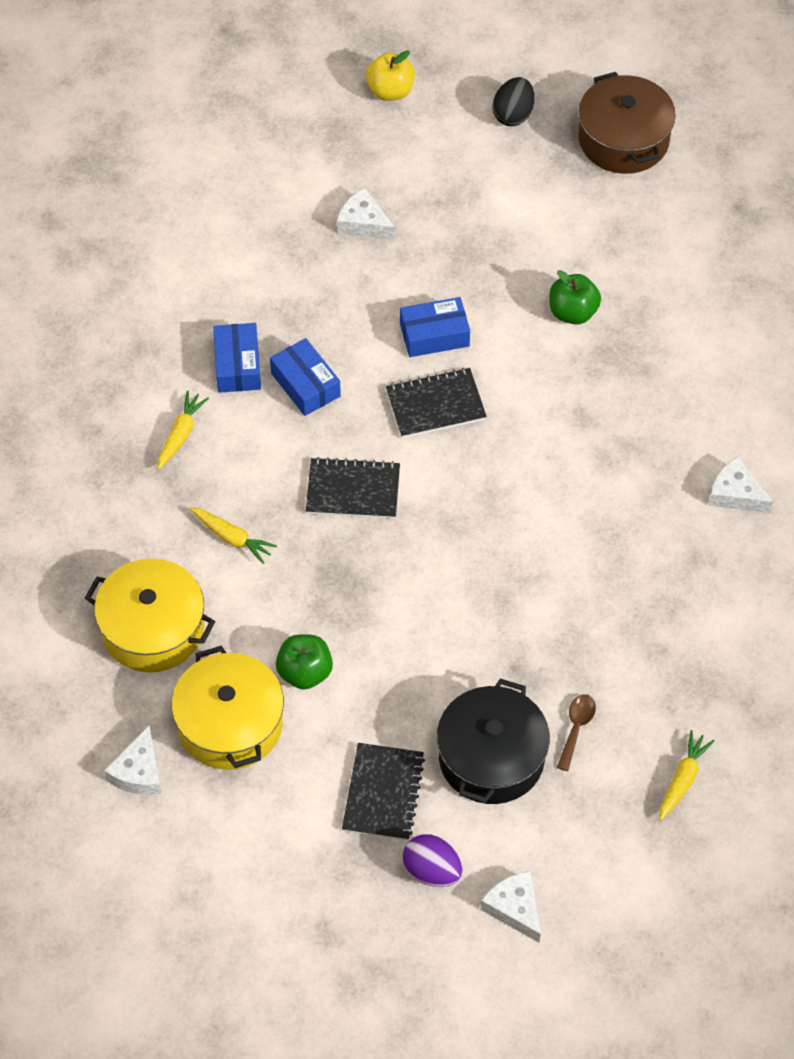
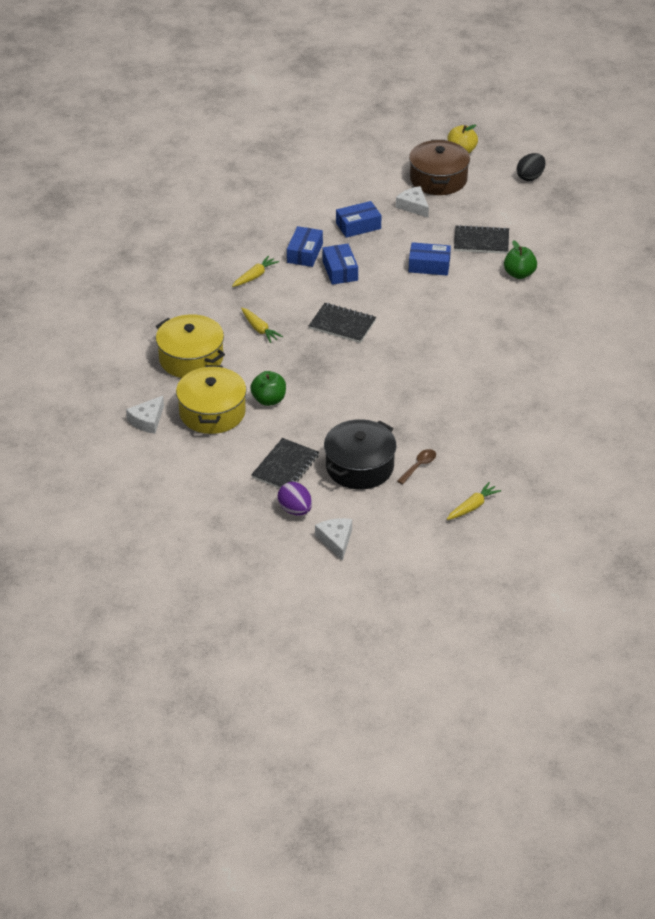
camera: 20 degrees right, 15 degrees down
black notebook [386,368,487,438] -> black notebook moved to [454,225,509,254]
brown pot [578,72,676,174] -> brown pot moved to [409,140,470,195]
white cheese [709,457,773,513] -> none
none -> blue box [336,201,381,238]

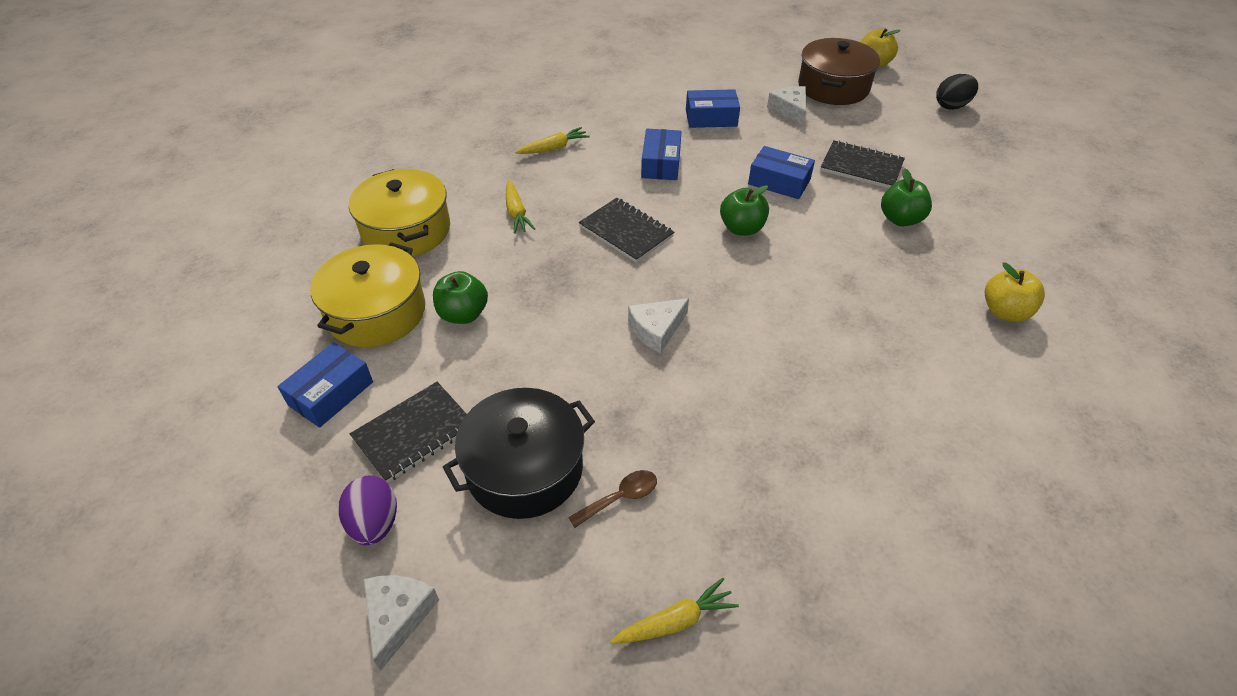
camera: 20 degrees right, 5 degrees up
white cheese [126,396,164,434] -> white cheese moved to [628,298,689,353]
blue box [287,226,323,267] -> blue box moved to [277,342,373,428]
none -> green apple [720,185,769,236]
none -> yellow apple [985,262,1045,322]

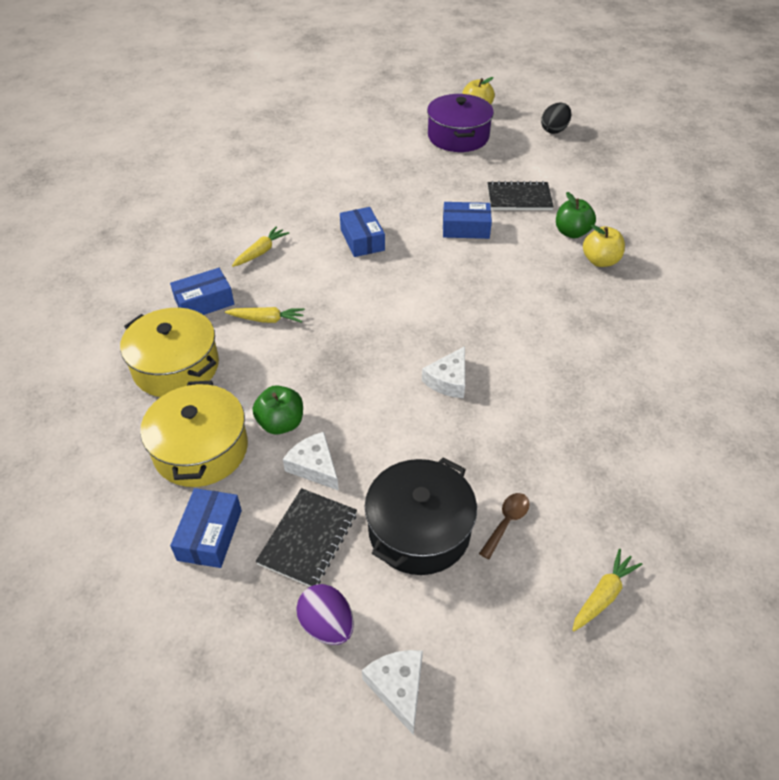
camera: 25 degrees left, 0 degrees up
yellow carrot [506,180,535,234] -> yellow carrot turned 45 degrees counterclockwise [225,307,305,323]
black notebook [579,198,674,263] -> none
blue box [686,89,740,128] -> blue box moved to [170,268,234,315]
green apple [720,185,769,236] -> none
white cheese [767,86,806,126] -> white cheese moved to [283,432,339,491]
brown pot [798,38,880,105] -> purple pot [427,94,494,152]
yellow apple [985,262,1045,322] -> yellow apple moved to [583,225,625,267]

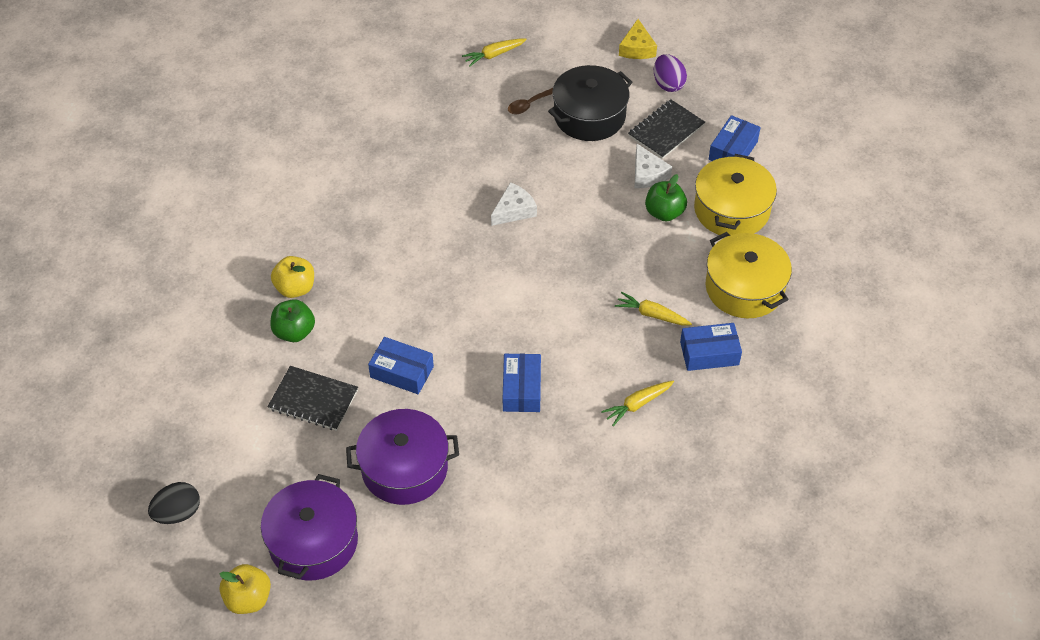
camera: 160 degrees left, 5 degrees up
white cheese [362,650,423,735] -> yellow cheese [619,19,657,59]
none -> purple pot [346,409,459,505]

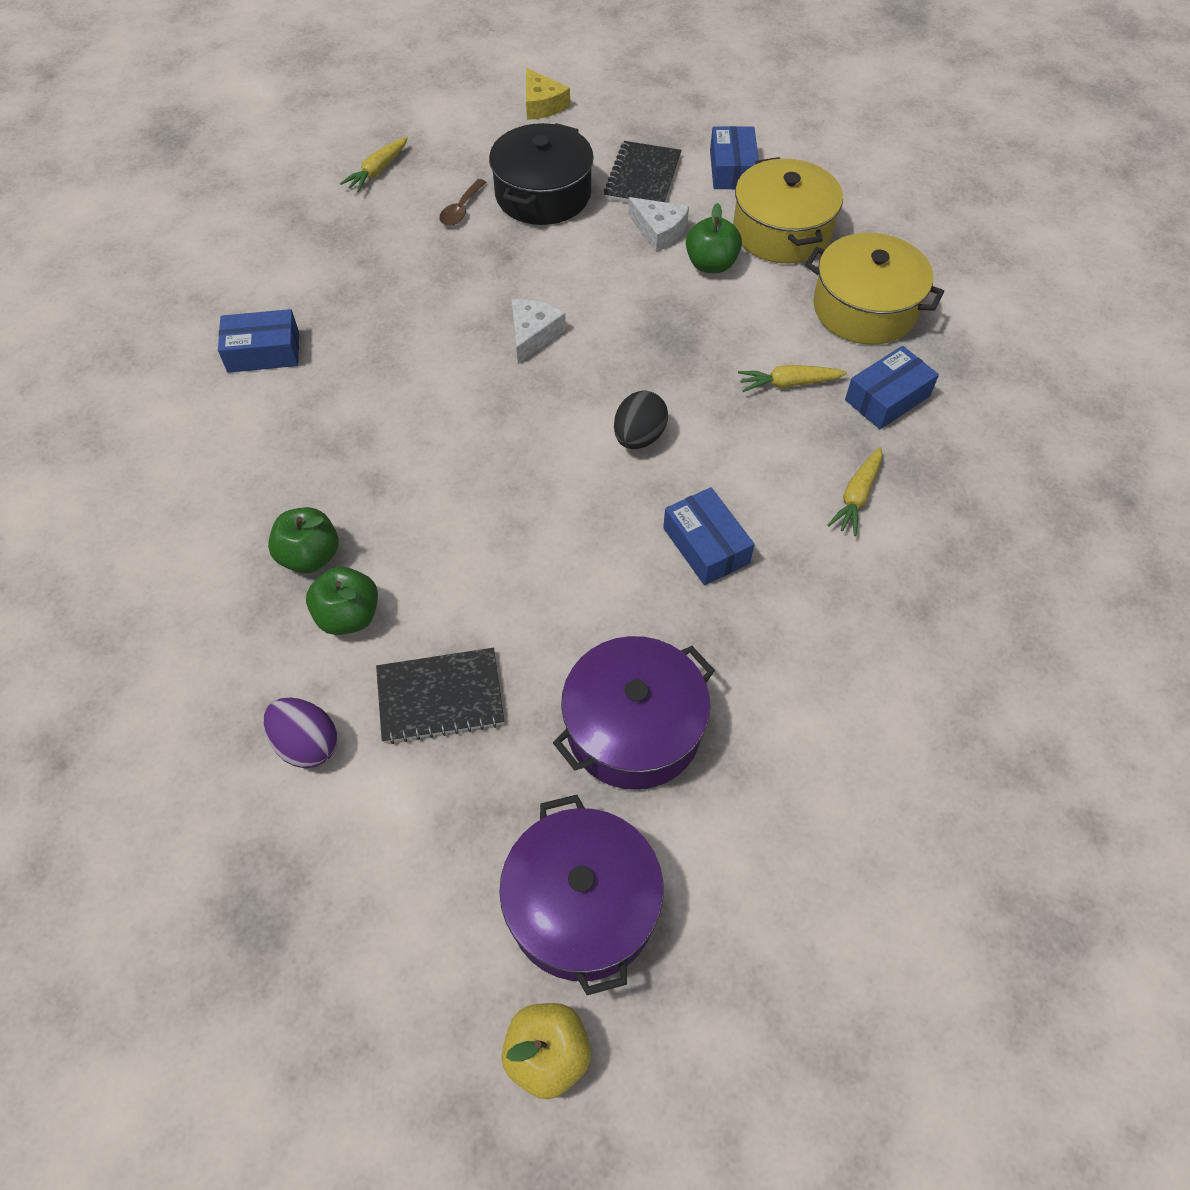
camera: 30 degrees left, 5 degrees up
black egg [148,482,200,524] -> black egg moved to [614,391,668,449]
yellow apple [271,256,314,298] -> green apple [268,507,338,573]
blue box [368,337,434,394] -> blue box moved to [218,309,299,373]
purple egg [654,54,687,92] -> purple egg moved to [264,698,337,768]

